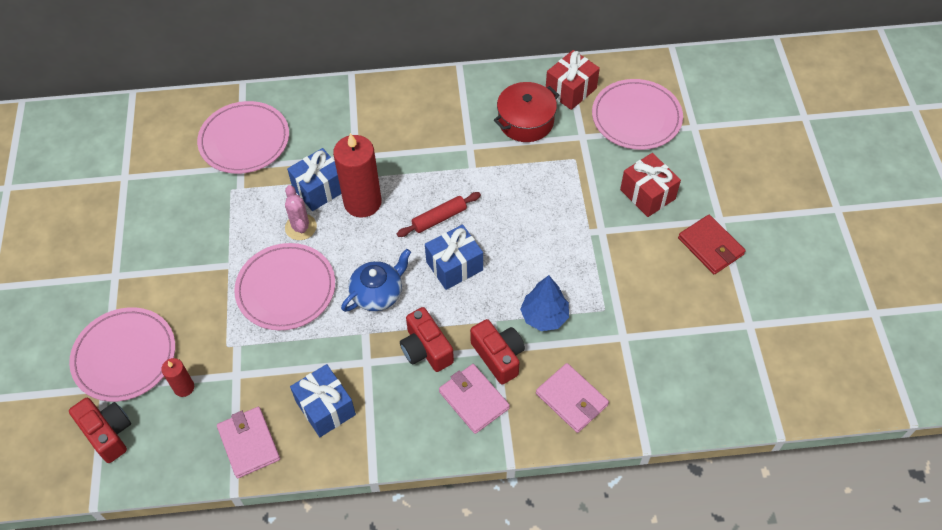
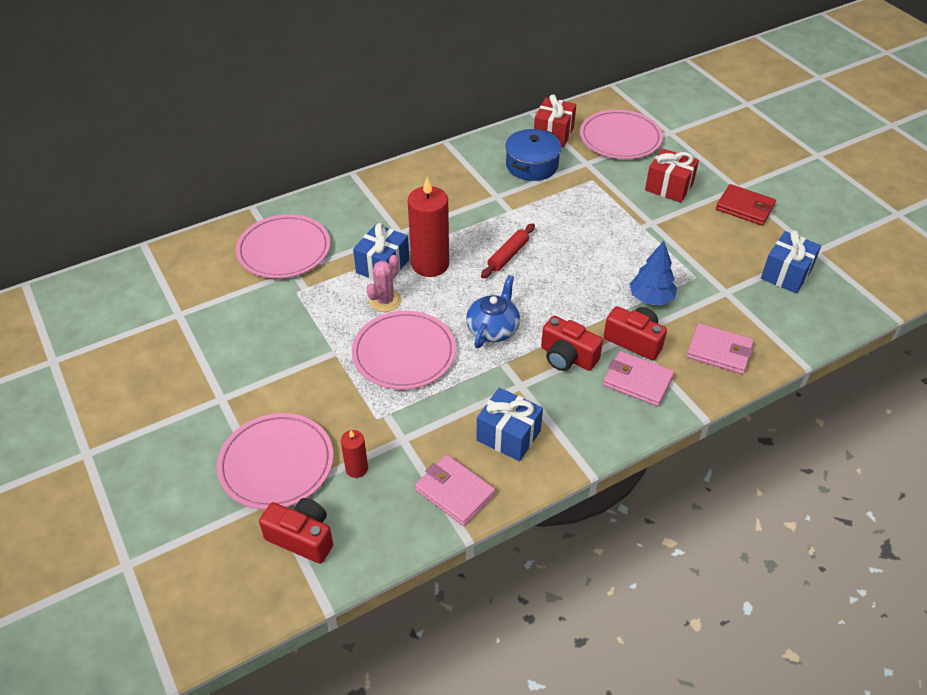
camera: 25 degrees left, 10 degrees down
pink cactus [285,185,317,240] -> pink cactus turned 75 degrees clockwise [366,255,401,312]
blue gift [425,225,483,290] -> blue gift moved to [761,231,821,294]
red pot [494,82,559,142] -> blue pot [505,129,562,181]

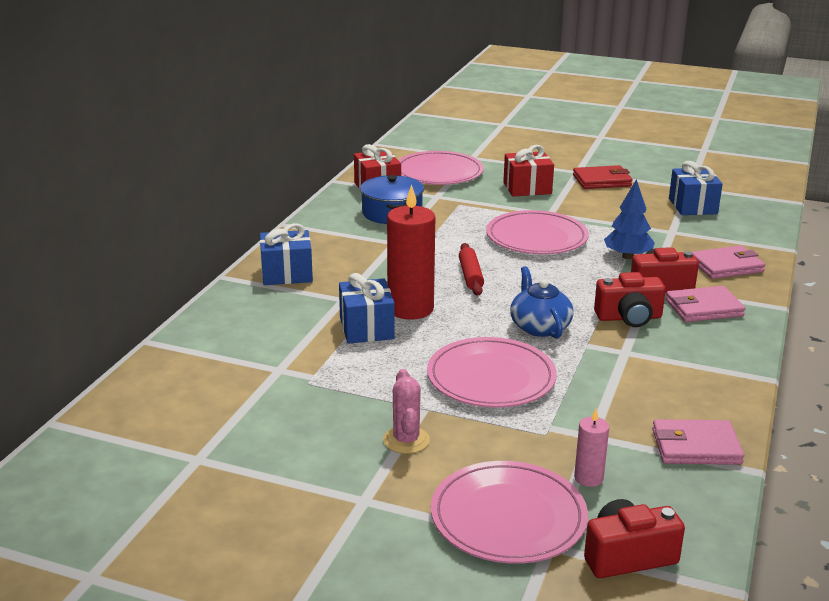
camera: 40 degrees left, 20 degrees down
pink plate [236,214,330,279] -> pink plate moved to [486,210,589,254]
red candle [341,430,368,478] -> pink candle [574,409,609,487]
pink cactus [366,255,401,312] -> pink cactus moved to [383,369,430,454]
blue gift [476,388,543,461] -> blue gift moved to [260,223,313,285]

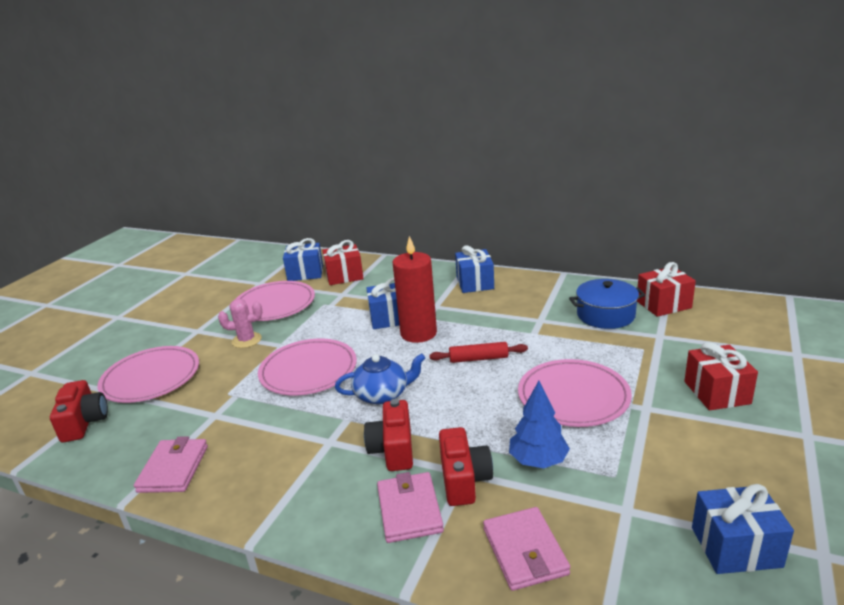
camera: 95 degrees right, 0 degrees up
pink plate [398,151,484,185] -> pink plate moved to [236,281,315,321]
red wallet [573,165,633,189] -> none
pink candle [574,409,609,487] -> none
none -> blue gift [283,238,323,281]
none -> red gift [322,240,364,285]

